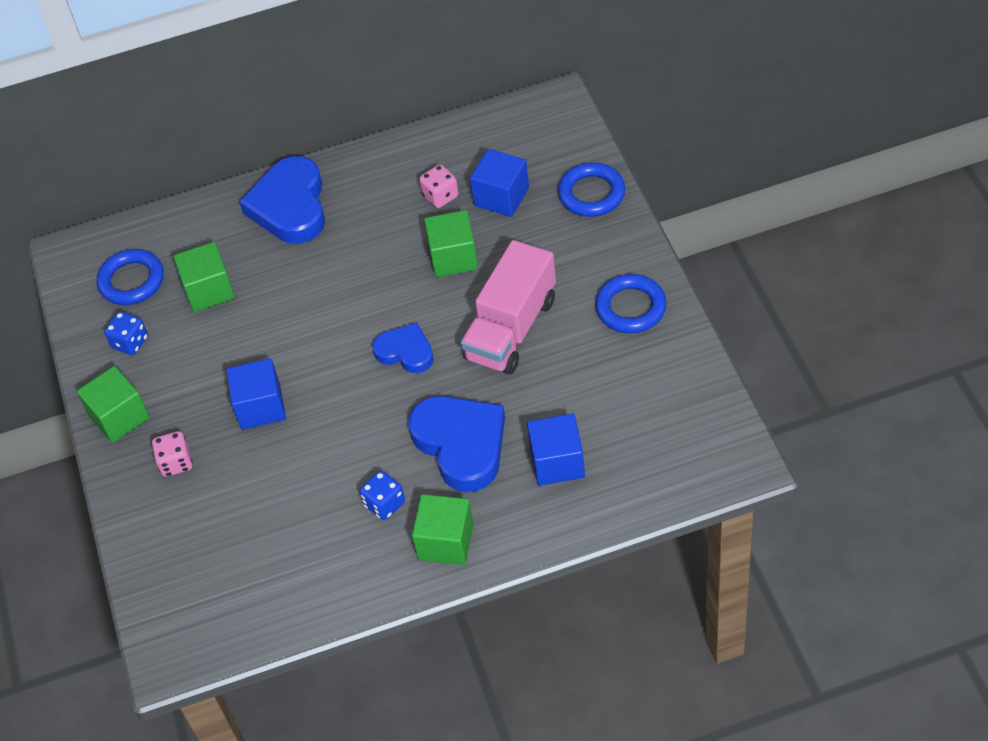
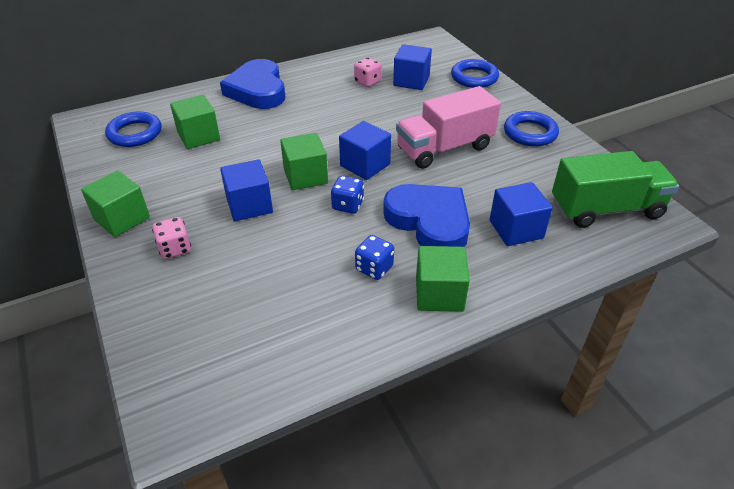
camera: 15 degrees left, 10 degrees down
blue dice [104,312,148,355] -> blue dice moved to [331,176,364,214]
blue heart [372,322,434,373] -> blue cube [339,121,391,180]
green cube [424,210,478,277] -> green cube moved to [280,133,328,190]
pink truck [461,240,556,374] -> pink truck turned 45 degrees clockwise [396,86,501,169]
none -> green truck [552,151,679,228]

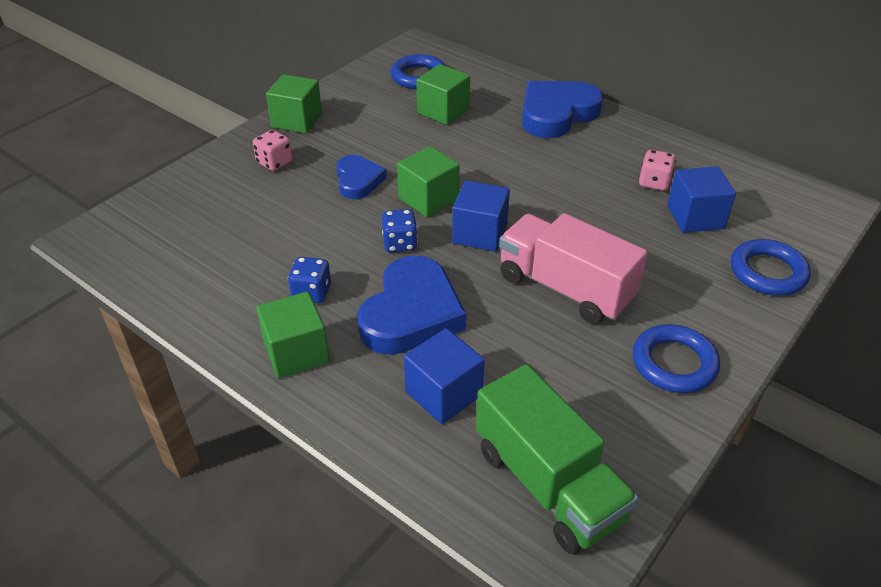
camera: 65 degrees right, 0 degrees up
blue cube [220,159,273,221] -> blue heart [336,155,387,199]

